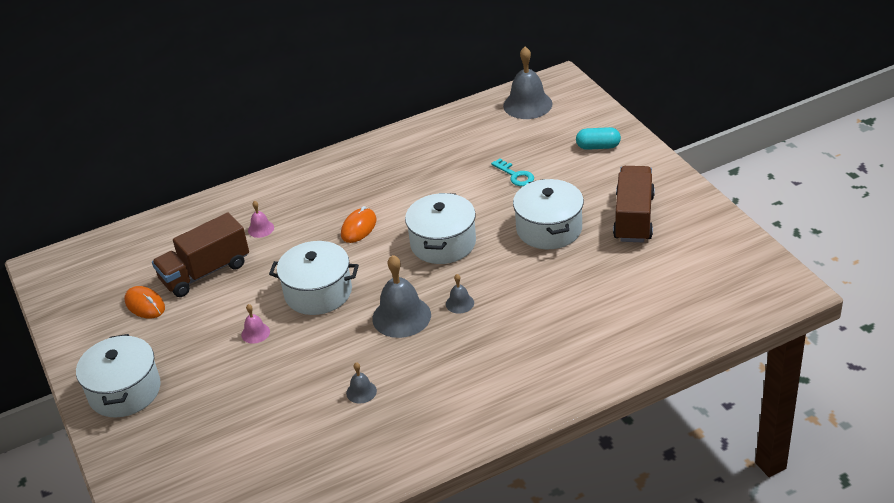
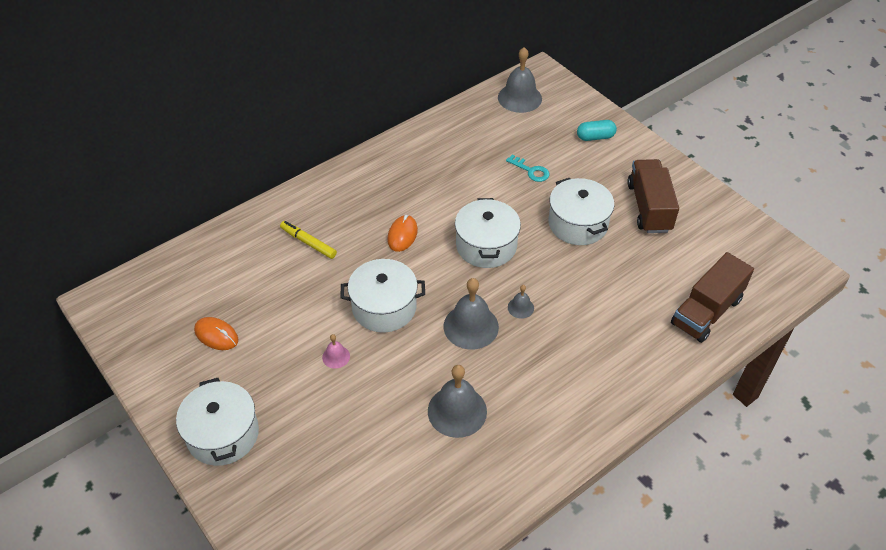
camera: 15 degrees left, 10 degrees up
brown truck [152,213,249,297] -> brown truck moved to [671,252,754,343]
pink bell [248,201,274,238] -> yellow marker [280,221,337,259]
grey bell [346,362,377,404] -> grey bell [428,365,487,438], size x2.05

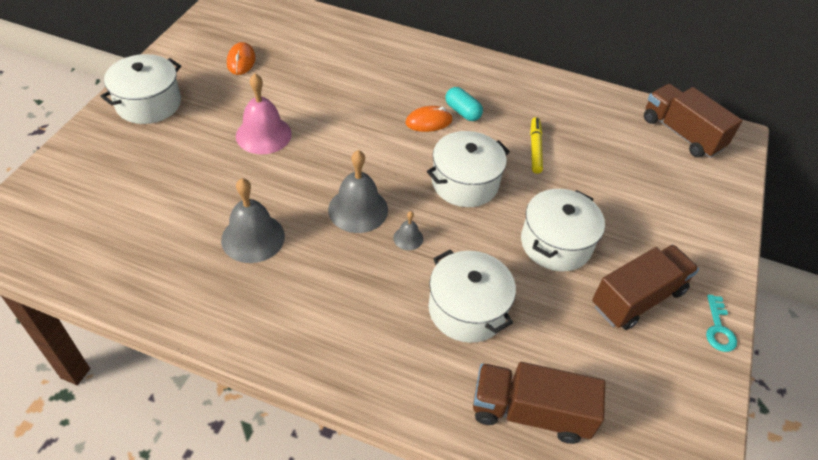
camera: 55 degrees right, 0 degrees up
yellow marker [280,221,337,259] -> yellow marker moved to [530,117,543,174]
pink bell [322,334,350,369] -> pink bell [236,74,292,154], size x2.05
white pot [340,259,425,333] -> white pot moved to [428,250,516,343]
grey bell [498,47,542,113] -> brown truck [644,84,742,158]
turquoise key [506,154,549,182] -> turquoise key moved to [706,294,737,352]
turquoise capsule [577,120,617,141] -> turquoise capsule moved to [445,87,483,121]

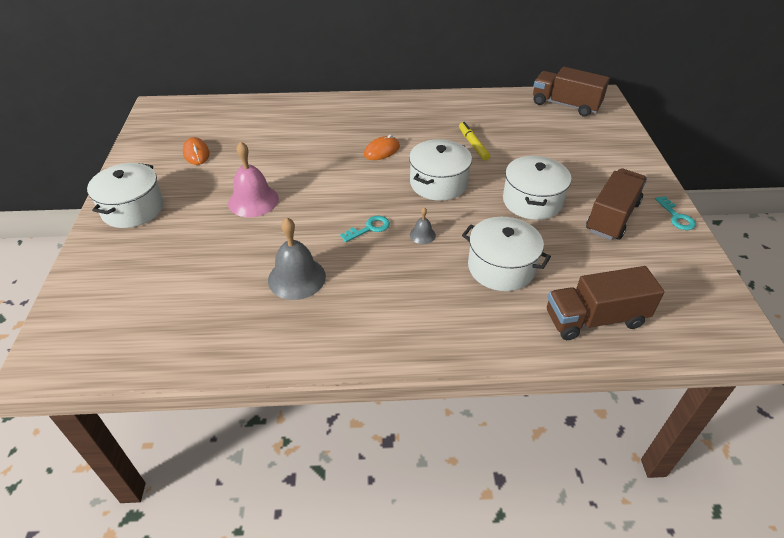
camera: 20 degrees left, 5 degrees down
grey bell [328,150,388,233] -> turquoise key [340,216,390,242]
turquoise capsule [445,87,483,121] -> none

